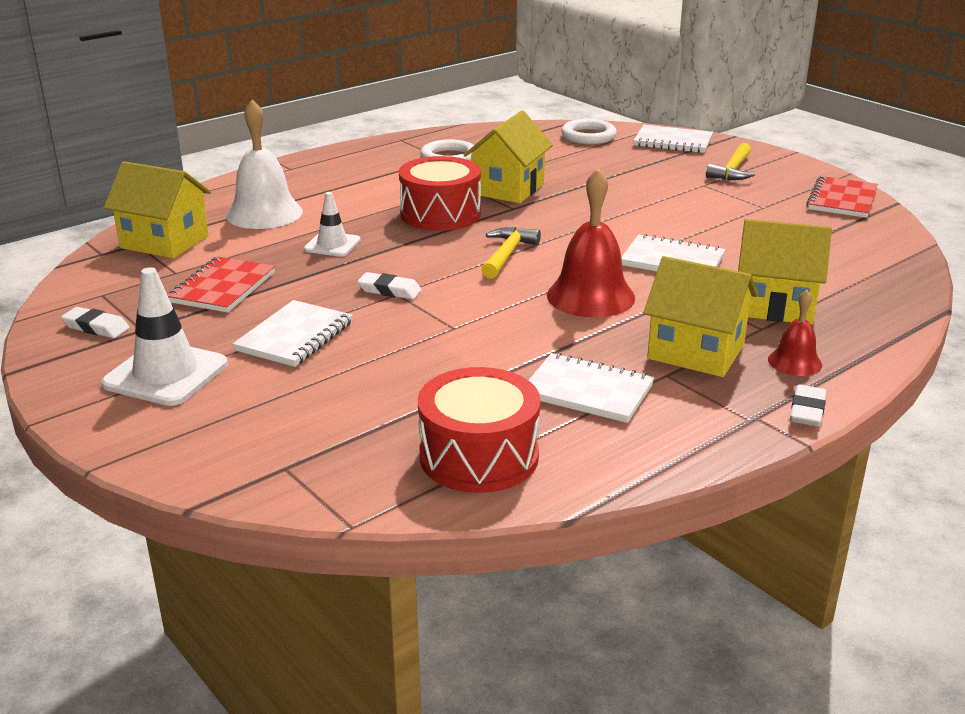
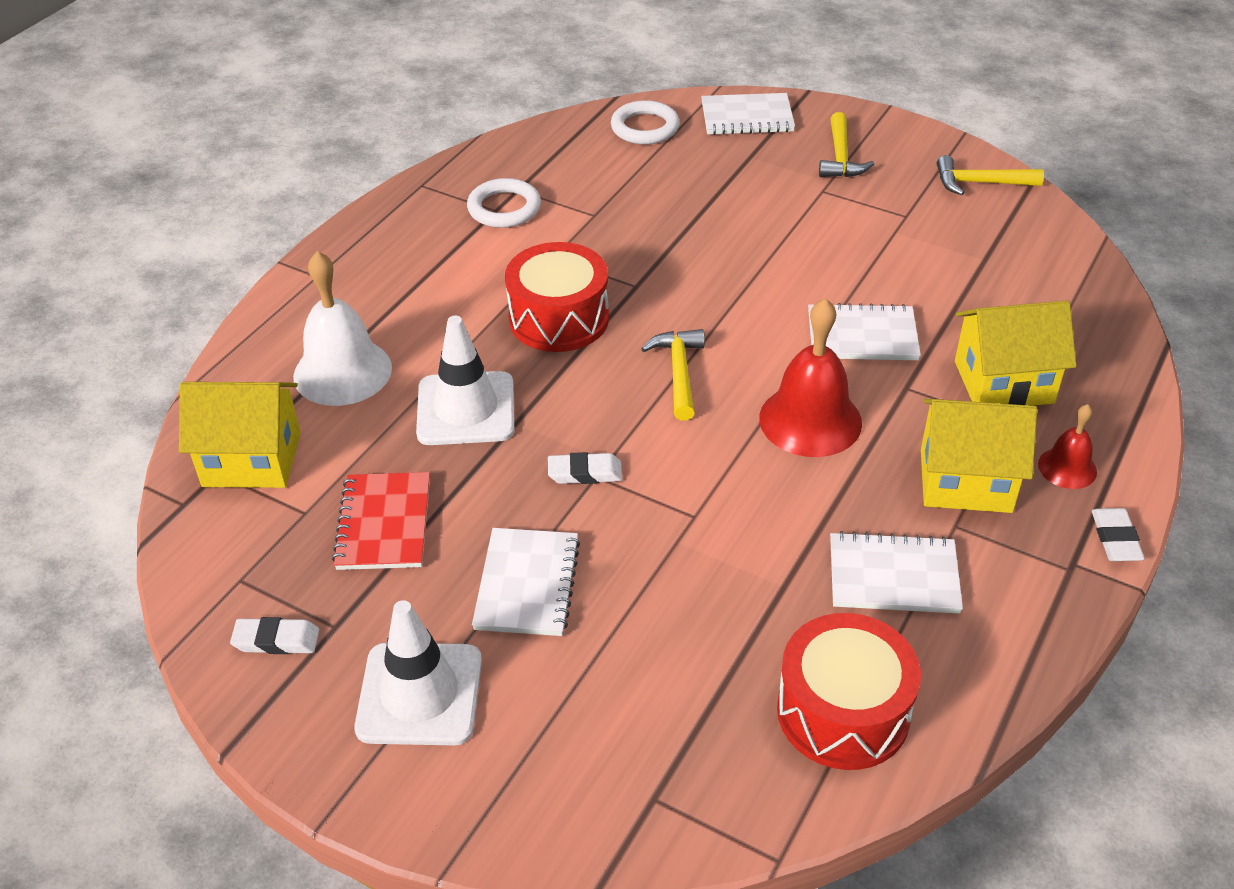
camera: 20 degrees left, 15 degrees up
white traffic cone [304,192,360,257] -> white traffic cone [416,316,514,445], size x1.67
yellow house [464,110,553,203] -> none
red notebook [807,176,878,218] -> yellow hammer [937,155,1044,195]

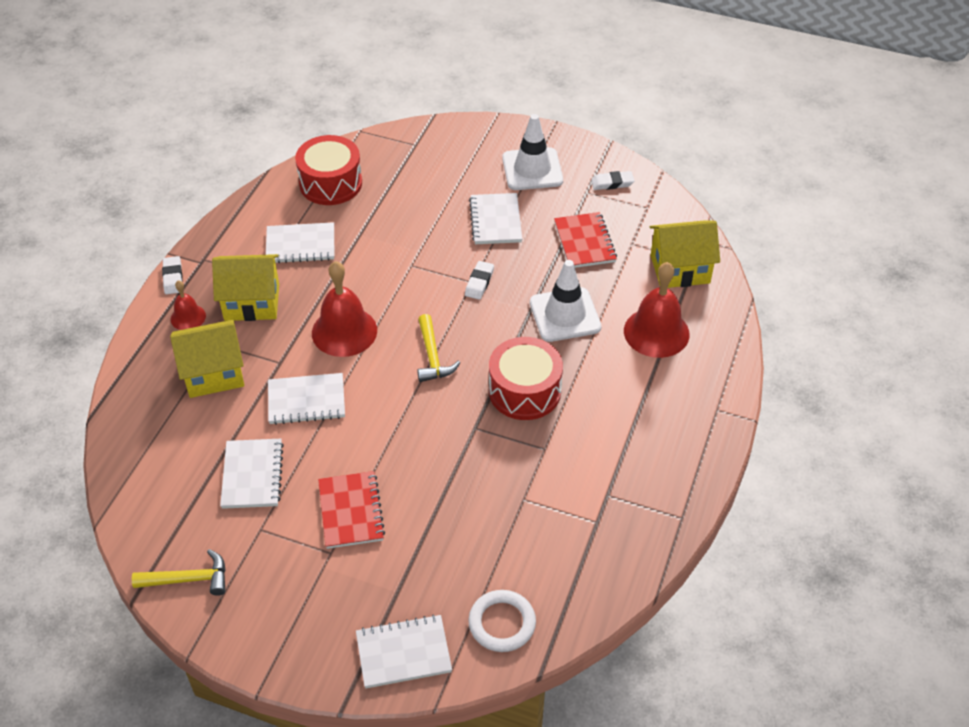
camera: 170 degrees right, 5 degrees up
white bell [293,251,392,406] -> red bell [624,262,690,358]
white ring [467,178,541,228] -> none
white eraser [548,452,622,484] -> white eraser turned 60 degrees counterclockwise [465,261,494,300]
yellow hammer [819,112,874,177] -> none
none -> white notebook [220,439,284,509]
none -> red notebook [318,471,385,549]

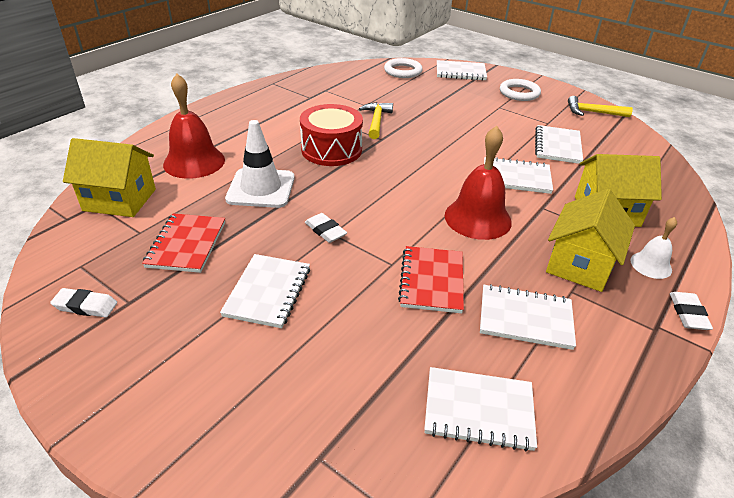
camera: 165 degrees left, 10 degrees down
red bell [171,280,206,330] -> white bell [630,217,677,279]
yellow house [212,254,279,321] -> yellow house turned 75 degrees counterclockwise [546,189,635,292]
red drum [295,135,362,205] -> white notebook [424,367,537,452]
red notebook [318,471,385,549] -> red notebook moved to [398,246,464,314]
yellow hammer [417,314,460,382] -> yellow hammer moved to [359,102,393,139]
white eraser [465,261,494,300] -> white eraser turned 75 degrees counterclockwise [305,213,347,243]
white traffic cone [502,114,563,190] -> none
none -> white ring [500,79,541,101]

